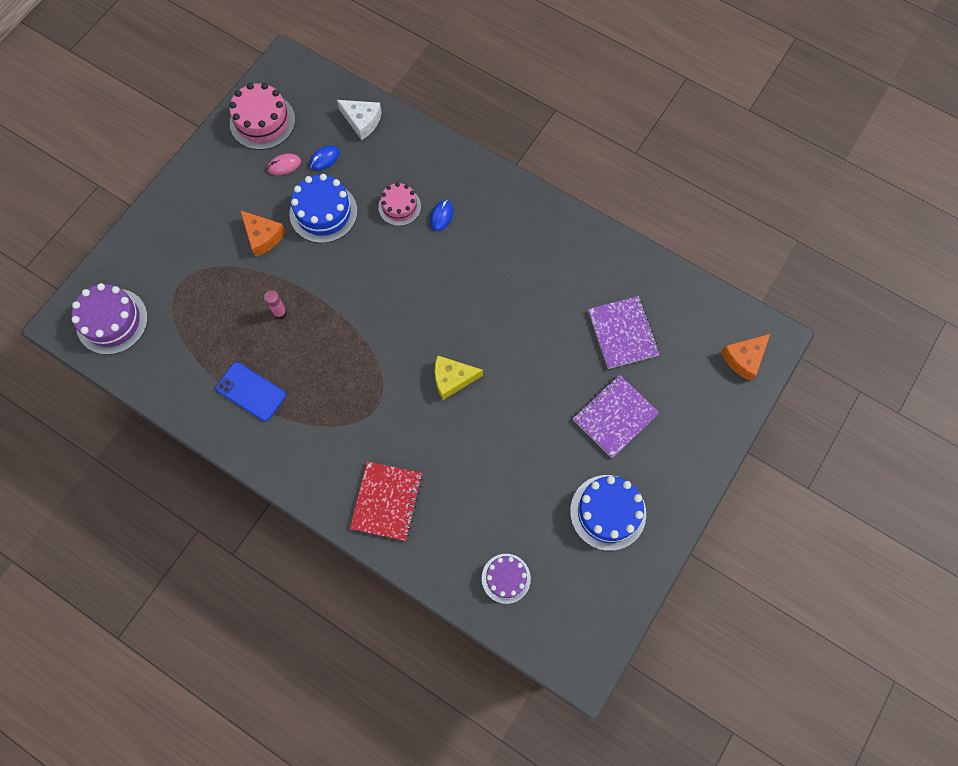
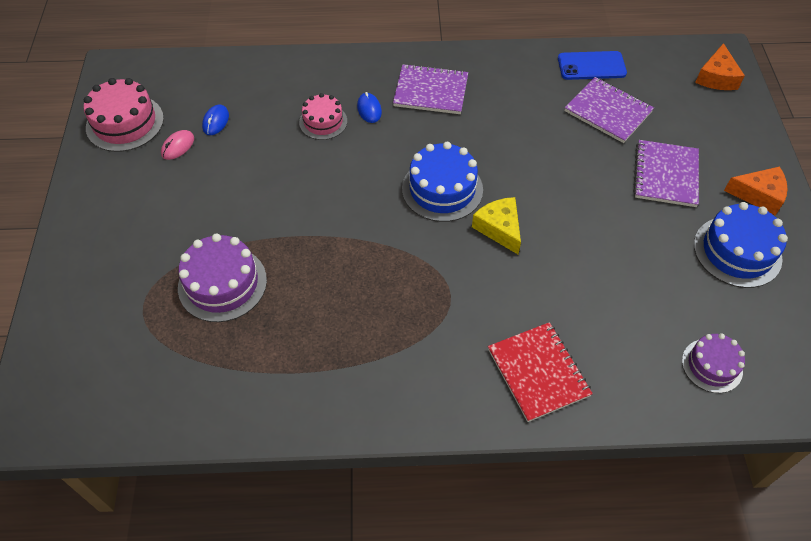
camera: 35 degrees left, 15 degrees down
purple cake [72,283,148,355] -> purple cake moved to [178,233,267,322]
blue phone [216,362,286,421] -> blue phone moved to [558,51,627,80]
orange cheese [240,210,285,257] -> orange cheese moved to [724,166,788,215]
pink glue stick [264,290,287,319] -> none
blue cake [289,174,358,243] -> blue cake moved to [402,142,483,222]
white cheese [337,100,382,140] -> none
yellow cheese [435,355,483,400] -> yellow cheese turned 105 degrees clockwise [472,197,521,254]
none -> purple notebook [393,64,468,114]

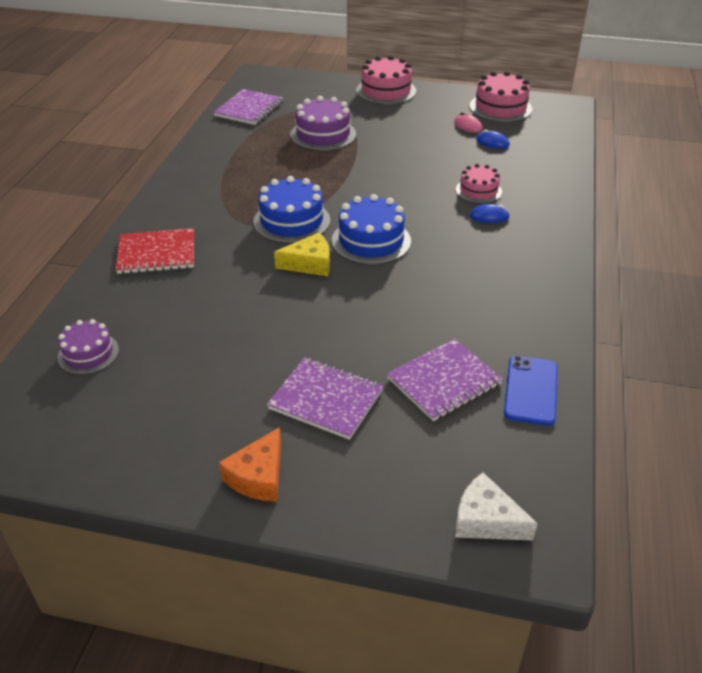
camera: 105 degrees right, 15 degrees down
purple notebook [393,64,468,114] -> purple notebook moved to [214,89,283,125]
blue cake [694,202,788,288] -> blue cake moved to [253,176,330,244]
orange cheese [695,43,745,90] -> white cheese [455,473,538,541]
none -> pink cake [356,56,416,105]

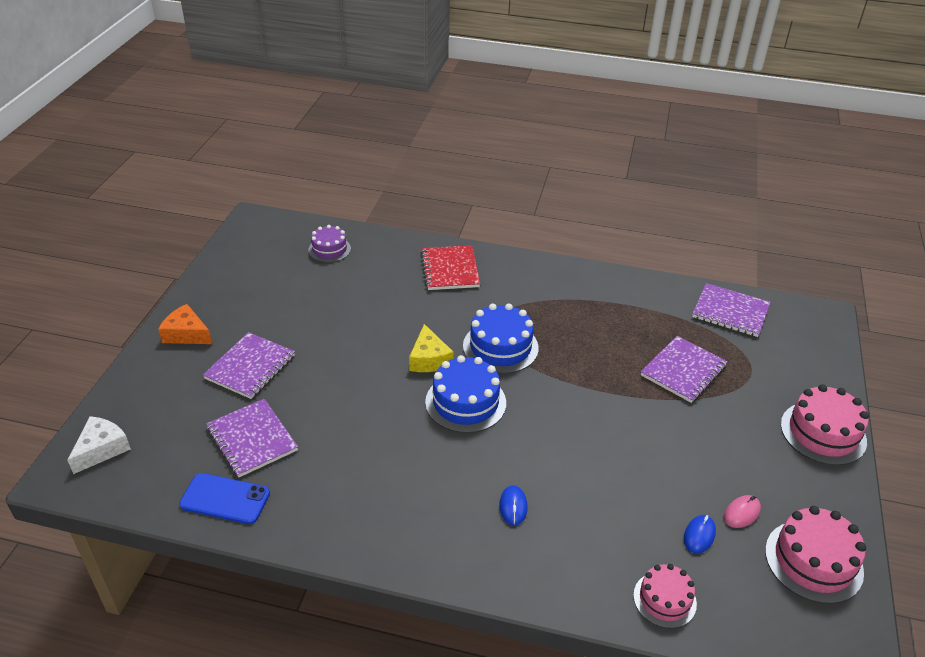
camera: 90 degrees right, 0 degrees up
purple cake [290,96,356,151] -> purple notebook [641,336,728,403]
pink cake [456,164,502,203] -> pink cake moved to [633,564,697,628]

